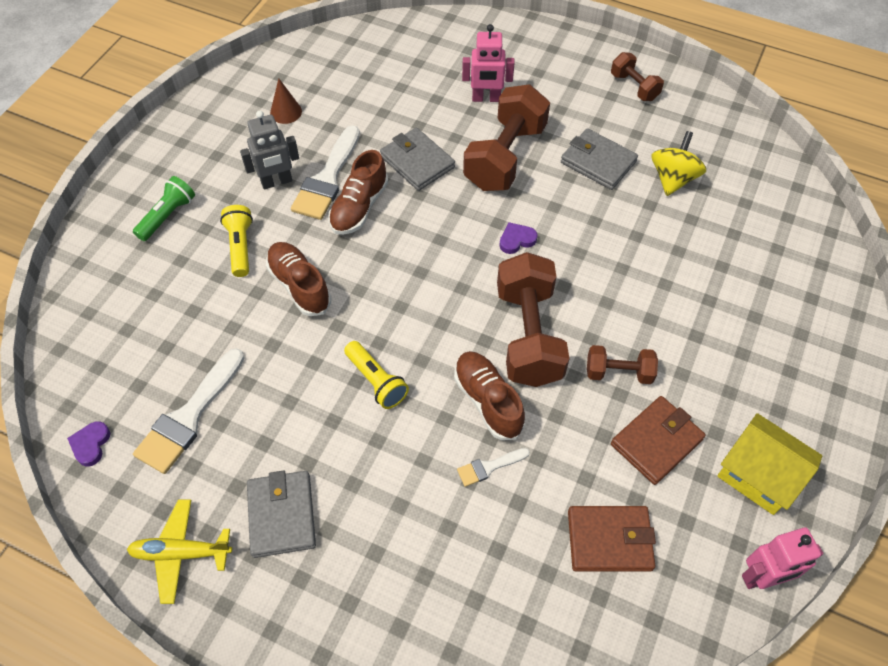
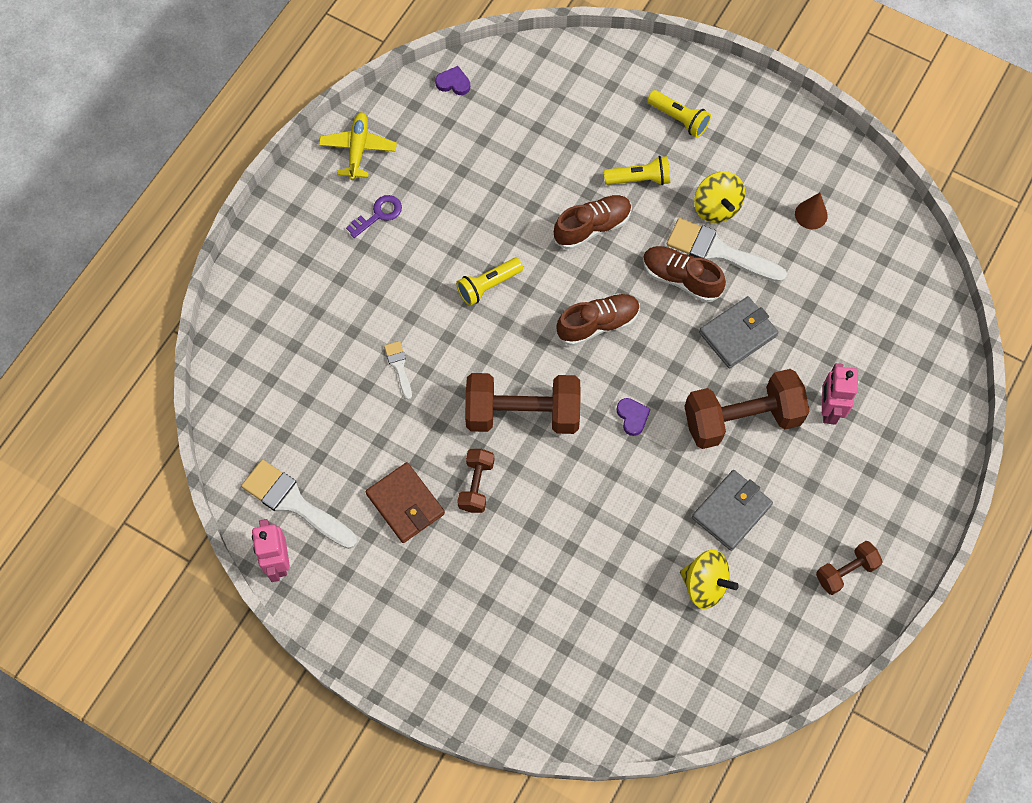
camera: 95 degrees right, 10 degrees up
green flashlight [133,176,195,241] -> yellow flashlight [647,90,711,138]
white brush [133,348,244,474] -> white brush moved to [241,460,357,549]
grey robot [240,111,299,189] -> yellow spinning top [694,172,745,223]
grey wallet [247,470,316,558] -> purple key [346,195,402,238]
brown shoe [454,351,525,440] -> brown shoe moved to [556,293,640,346]
brown dumbbell [463,84,550,191] -> brown dumbbell turned 45 degrees counterclockwise [685,369,810,449]
brown wallet [568,506,656,572] -> none
yellow house [717,413,822,515] -> none

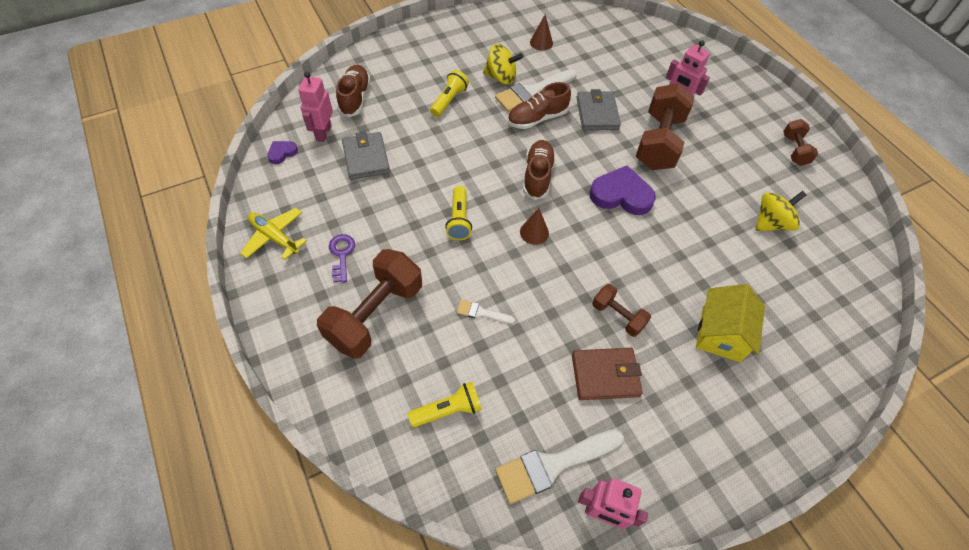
camera: 60 degrees left, 10 degrees down
brown dumbbell [465,373,581,434] -> brown dumbbell moved to [317,249,422,359]
brown shoe [554,195,632,250] -> brown shoe moved to [336,65,371,117]
purple heart [616,398,650,436] -> purple heart [589,165,656,215], size x2.02
yellow flashlight [647,90,711,138] -> yellow flashlight moved to [408,382,482,428]
grey wallet [692,470,773,551] -> grey wallet moved to [342,132,390,180]
none -> pink robot [298,72,333,142]
none -> brown cone [520,208,549,245]
none -> yellow house [696,284,765,362]

